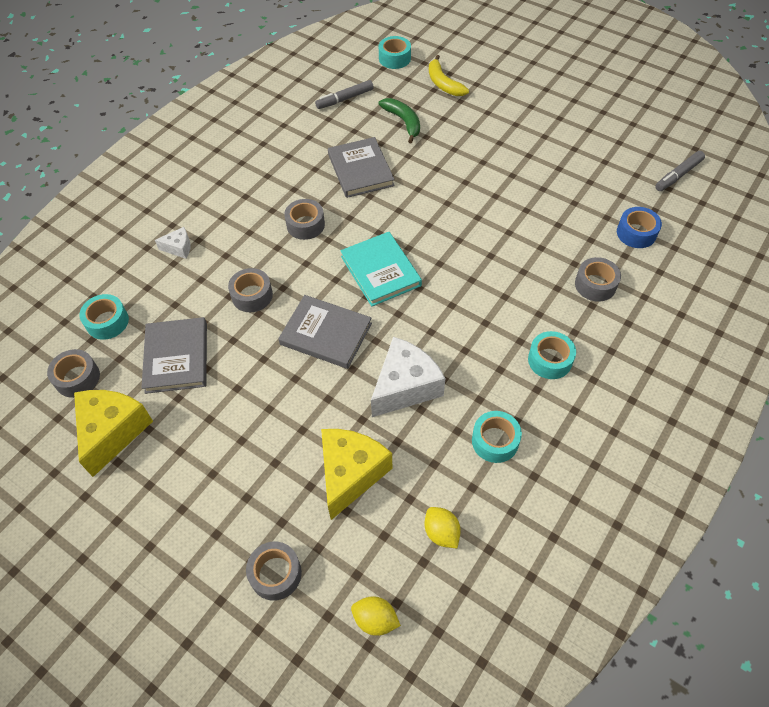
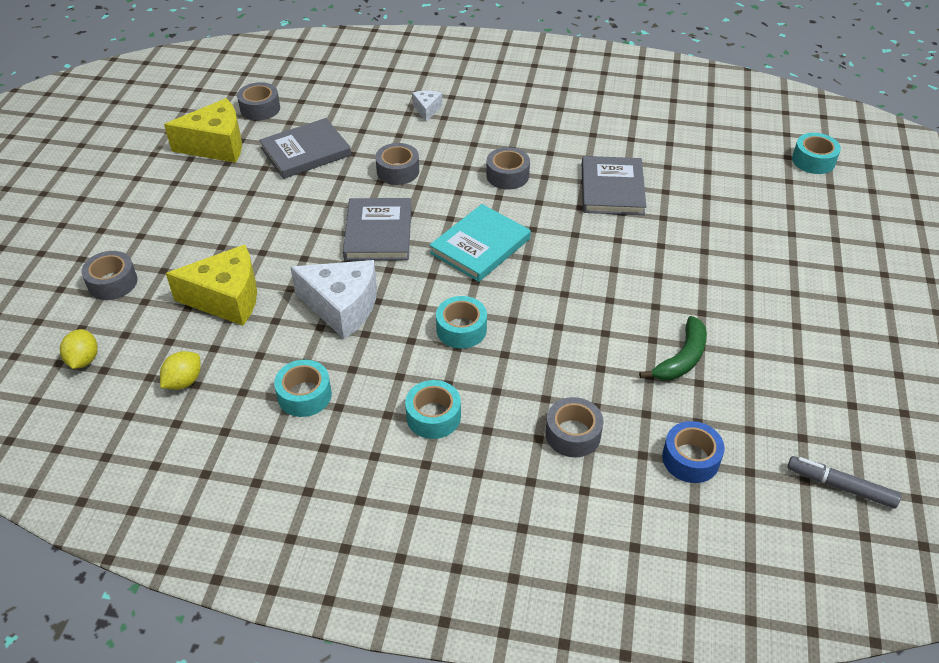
camera: 65 degrees right, 10 degrees down
turquoise tape [79,294,129,340] -> turquoise tape moved to [436,296,487,349]
white cheese [155,227,191,259] -> white cheese turned 150 degrees counterclockwise [412,91,442,122]
grey marker [315,80,374,109] -> none
grey book [328,137,395,198] -> grey book turned 45 degrees counterclockwise [582,156,646,215]
green banana [378,98,420,143] -> green banana moved to [639,316,707,380]
yellow banana [429,55,469,96] -> none

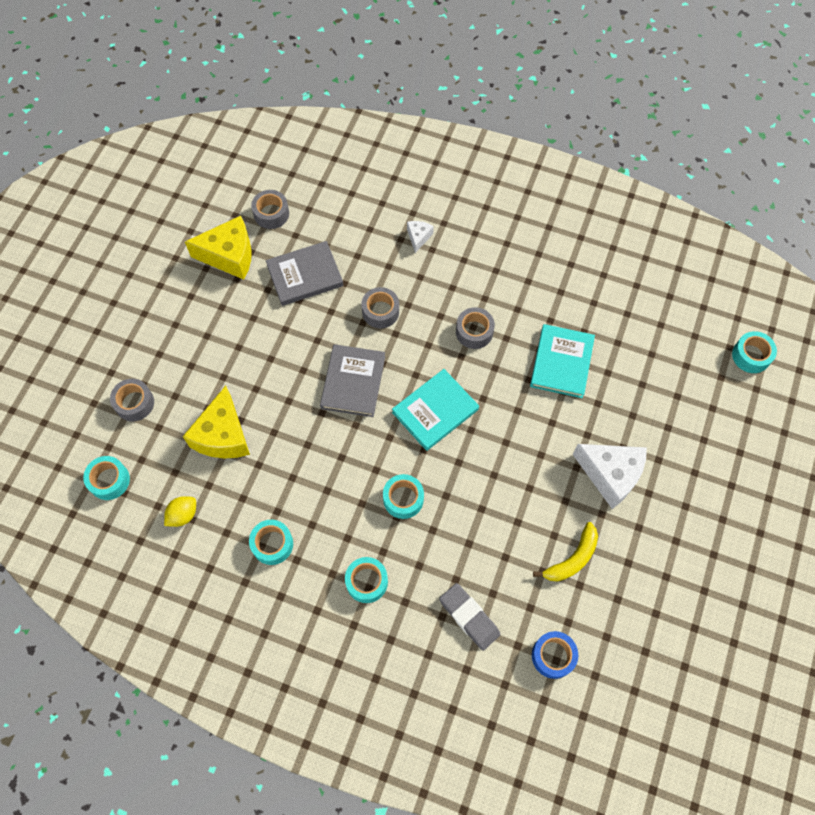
camera: 10 degrees right, 20 degrees up
yellow lemon [60,329,98,369] -> turquoise tape [83,456,130,500]
yellow cheese [166,245,257,326] -> yellow cheese turned 90 degrees clockwise [182,385,250,459]
white cheese [290,260,377,339] -> white cheese moved to [572,444,647,509]
grey tape [546,397,604,457] -> grey eraser [439,583,500,651]
grey book [582,156,646,215] -> turquoise book [530,324,595,398]
green banana [639,316,707,380] -> yellow banana [533,522,598,582]
grey marker [787,456,901,508] -> none

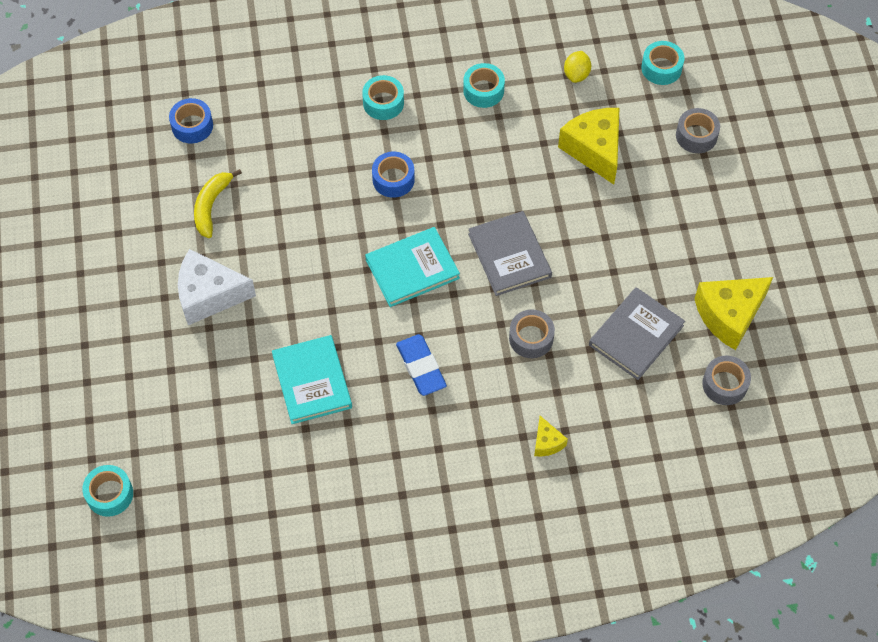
camera: 150 degrees right, 5 degrees down
turquoise tape [383,474,424,519] -> blue tape [372,152,415,198]
turquoise book [392,369,479,451] -> turquoise book turned 45 degrees clockwise [365,227,460,307]
white cheese [407,221,434,253] -> yellow cheese [534,416,568,456]
grey eraser [439,583,500,651] -> none
grey tape [456,307,495,349] -> blue eraser [396,334,447,396]

